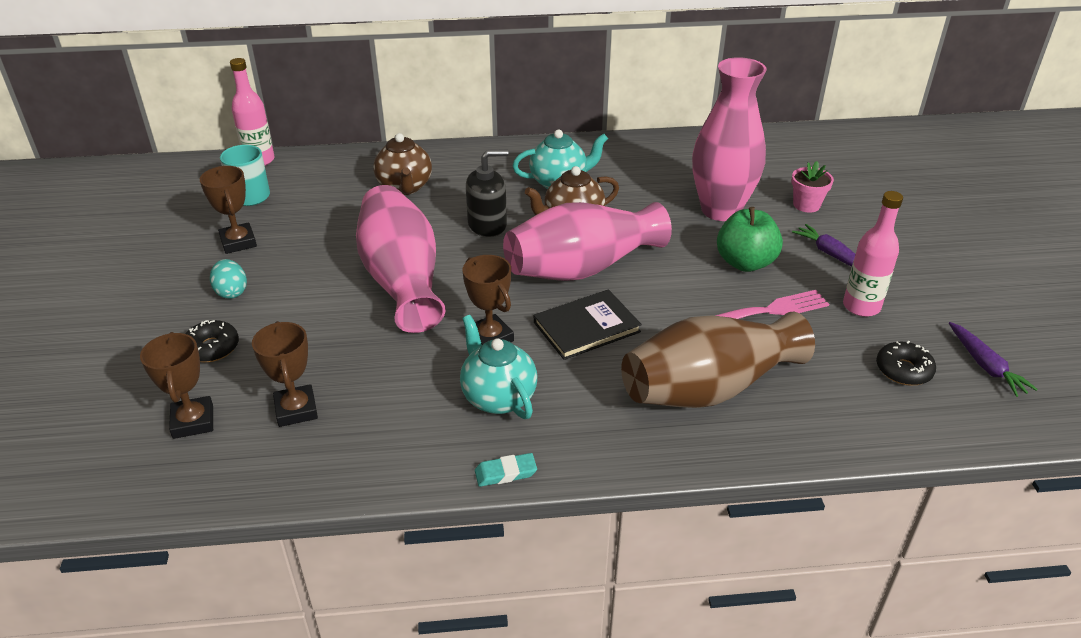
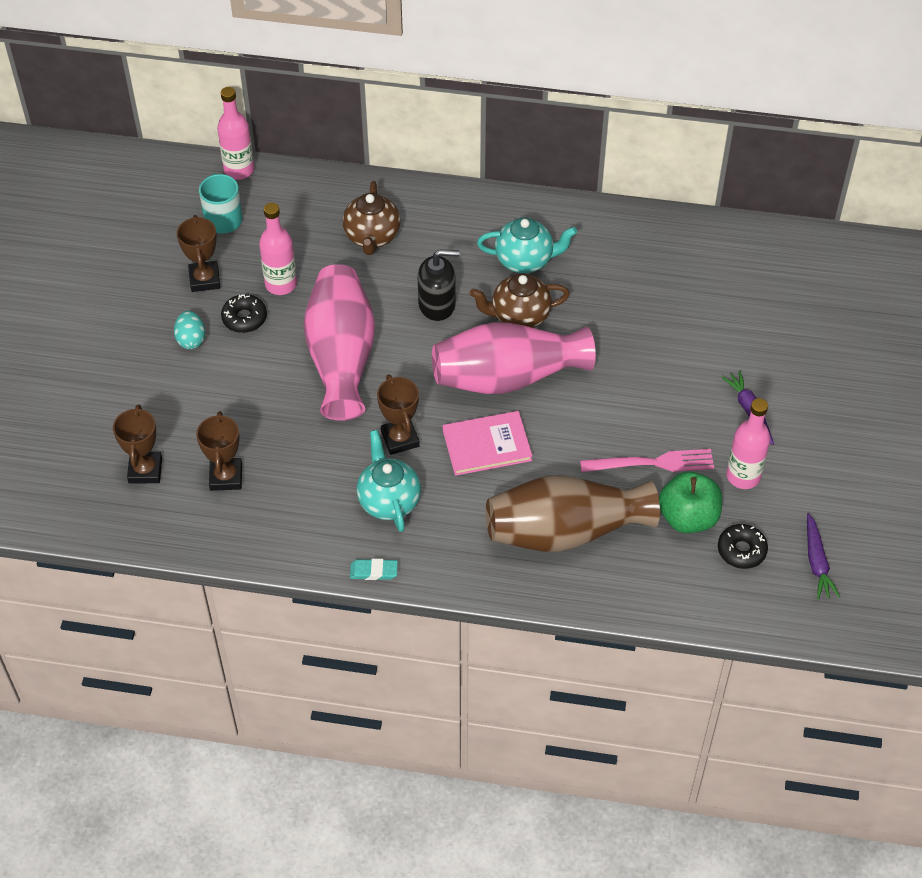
camera: 15 degrees right, 15 degrees up
black donut [185,320,239,362] -> black donut moved to [221,294,267,333]
black book [534,289,642,360] -> pink book [443,411,532,476]
pink vase [692,57,767,221] -> none
green apple [717,207,783,272] -> green apple moved to [659,471,722,533]
pink flower pot [791,161,834,212] -> none
none -> pink bottle [259,203,297,295]

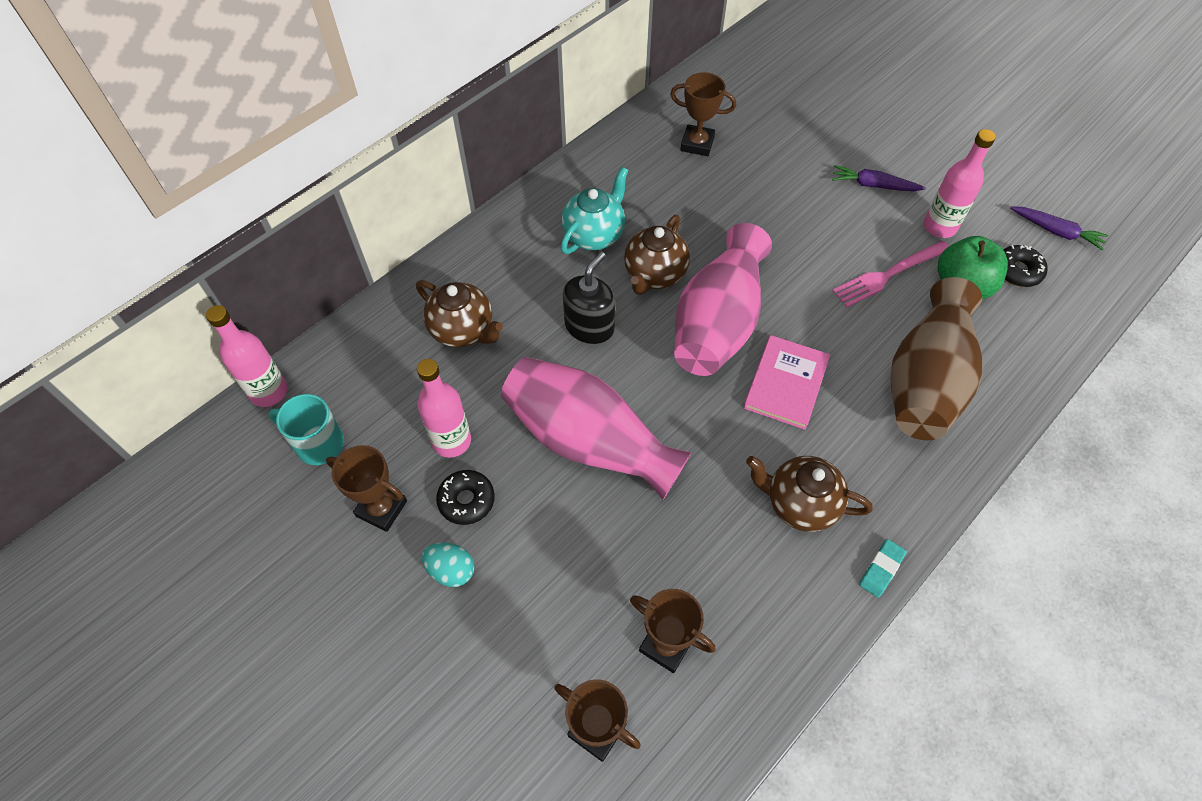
camera: 55 degrees left, 5 degrees up
turquoise teapot [357,430,421,532] -> brown teapot [746,456,873,532]
brown trophy [377,375,420,455] -> brown trophy moved to [670,72,736,156]
pink fork [580,449,714,472] -> pink fork turned 150 degrees counterclockwise [832,241,949,307]

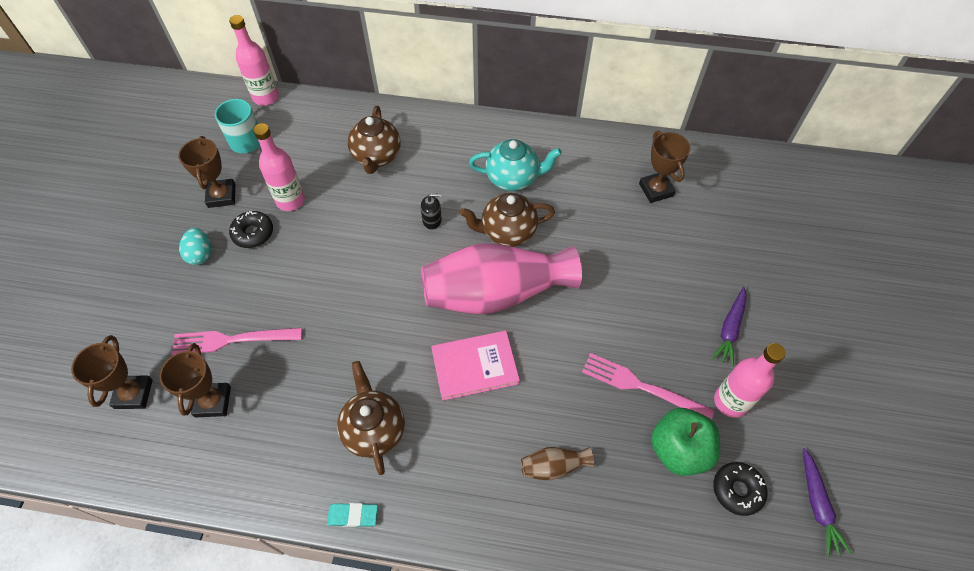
camera: 55 degrees right, 0 degrees up
pink vase [501,357,692,500] -> none
black soap dispenser [563,252,615,344] -> black soap dispenser [420,193,442,230], size x0.57
purple carrot [832,165,926,191] -> purple carrot turned 135 degrees counterclockwise [712,287,747,366]
brown vase [890,277,983,441] -> brown vase [521,447,594,480], size x0.41
none -> pink fork [172,328,302,355]

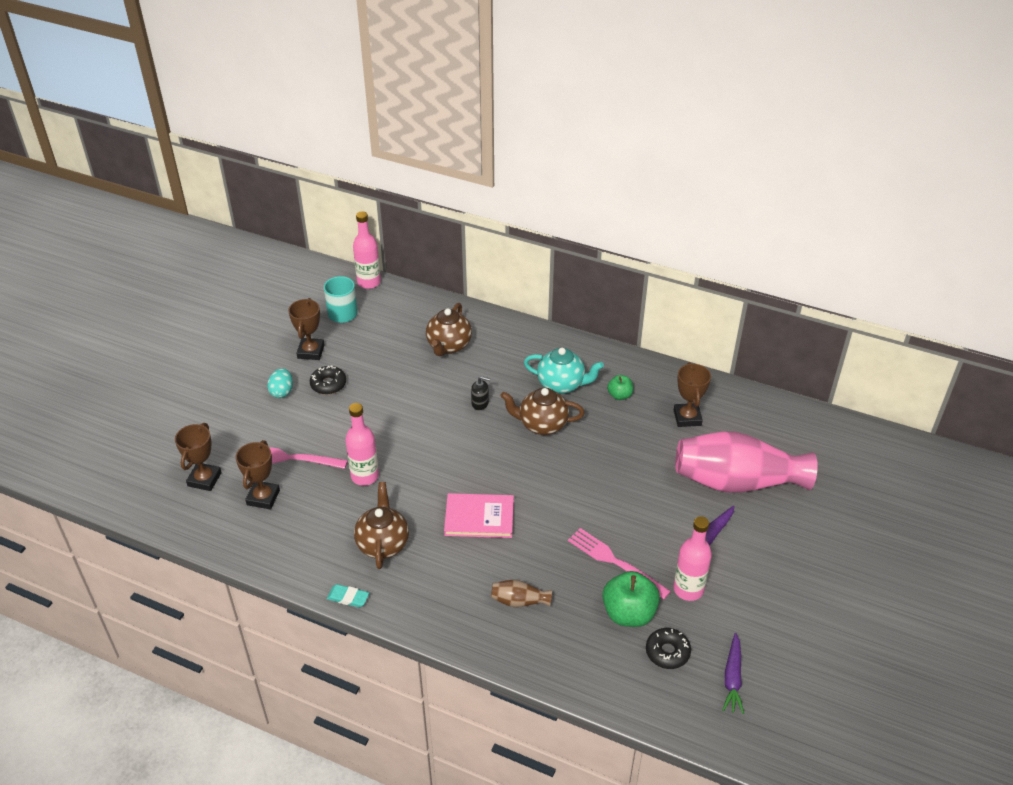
camera: 15 degrees right, 15 degrees down
pink bottle [253,123,305,211] -> pink bottle moved to [345,403,379,486]
pink vase [421,243,582,314] -> pink vase moved to [675,432,818,493]
none -> green apple [607,375,633,400]

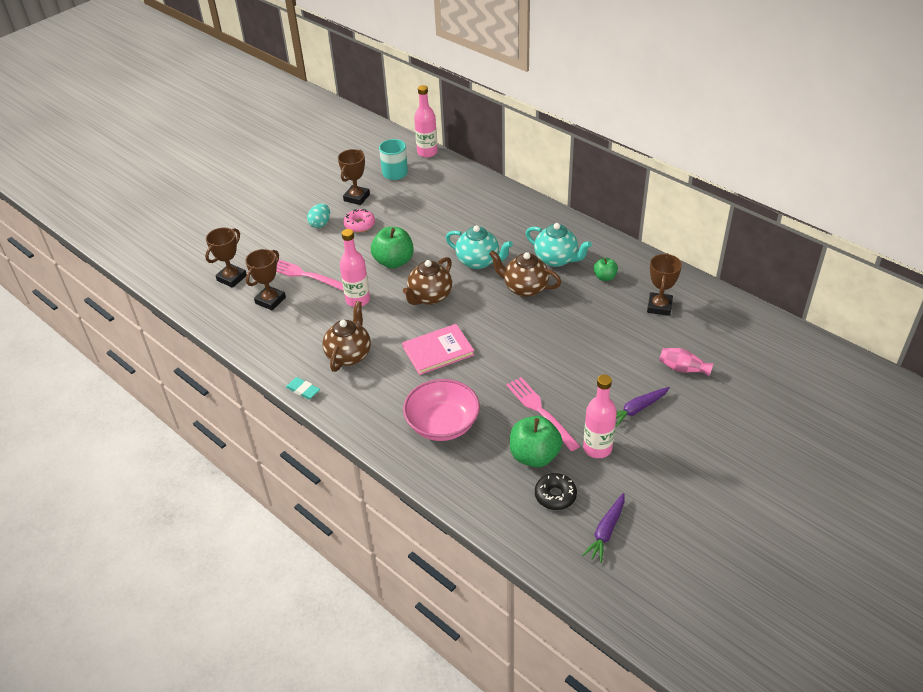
camera: 20 degrees right, 0 degrees up
black donut [310,366,346,395] -> pink donut [344,209,375,233]
brown teapot [426,303,472,356] -> brown teapot moved to [403,257,452,305]
pink book [444,493,514,538] -> pink book turned 45 degrees counterclockwise [402,324,474,375]
black soap dispenser [471,376,490,410] -> turquoise teapot [446,225,513,269]
brown vase [491,580,552,607] -> pink bowl [403,379,480,441]
pink vase [675,432,818,493] -> pink vase [659,348,713,377], size x0.41
none -> green apple [371,227,414,269]

